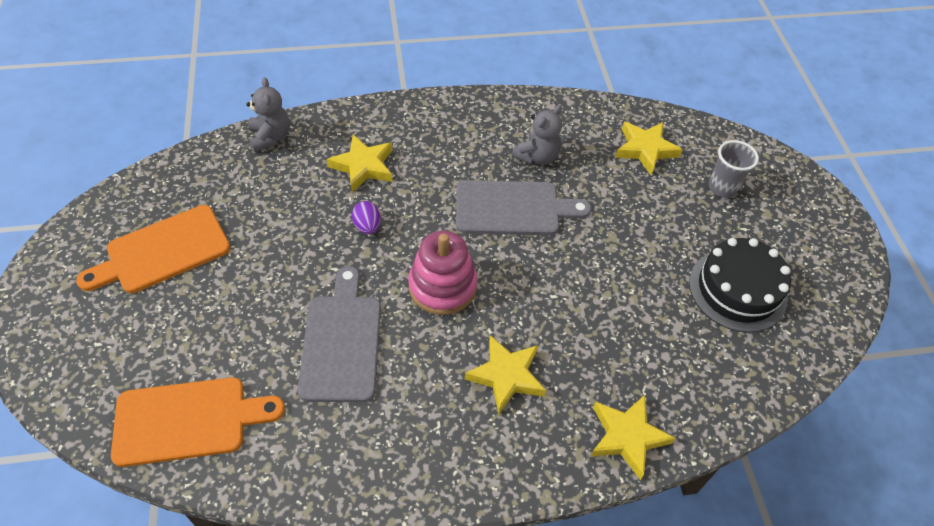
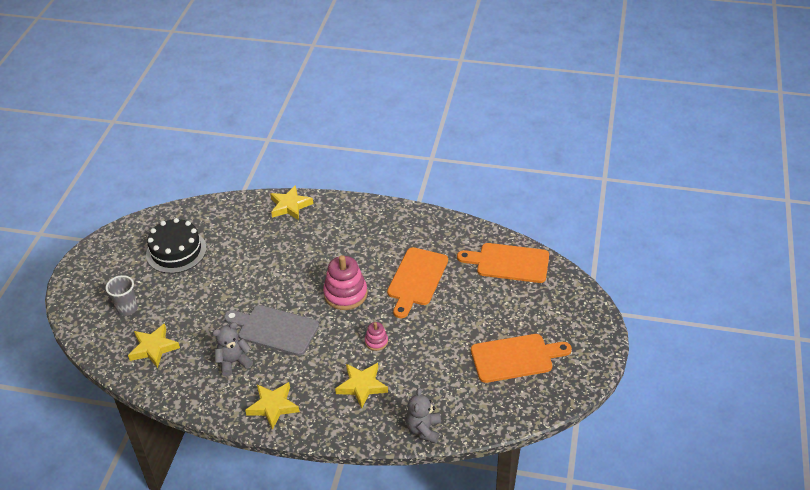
camera: 155 degrees left, 10 degrees down
grey cutting board [298,266,381,402] -> orange cutting board [387,247,448,318]
purple egg [352,201,381,234] -> pink stacking toy [365,322,388,351]
yellow star [465,335,546,414] -> yellow star moved to [245,382,300,430]

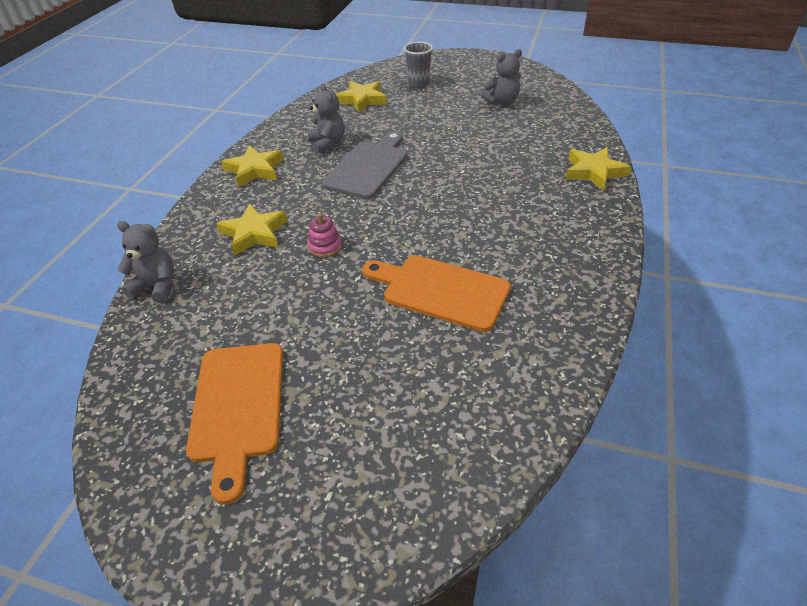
camera: 95 degrees right, 0 degrees up
black cake [146,218,207,273] -> grey teddy bear [481,49,522,105]
pink stacking toy [323,255,368,310] -> none
orange cutting board [457,243,549,283] -> none

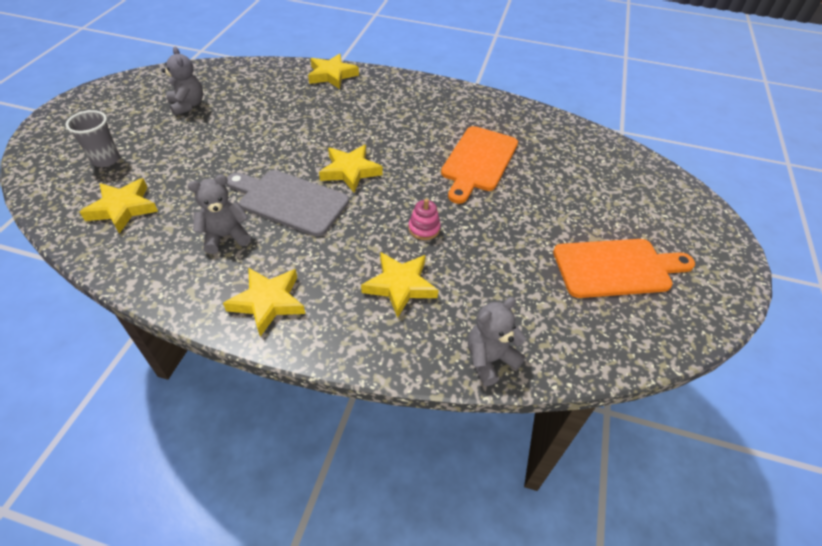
camera: 95 degrees left, 5 degrees up
grey teddy bear [117,221,174,303] -> grey teddy bear turned 45 degrees clockwise [468,297,526,386]
none -> yellow star [319,145,383,192]

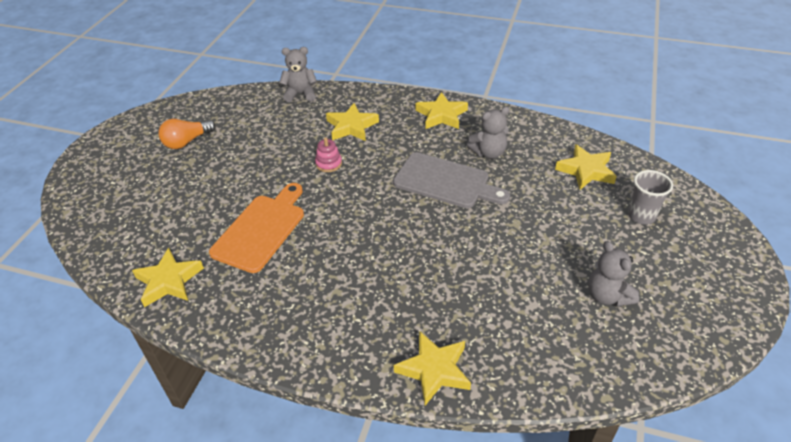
camera: 175 degrees left, 5 degrees down
yellow star [319,145,383,192] -> yellow star moved to [132,248,204,307]
grey teddy bear [468,297,526,386] -> grey teddy bear turned 150 degrees counterclockwise [279,47,317,102]
orange cutting board [553,239,695,298] -> orange light bulb [159,119,216,149]

